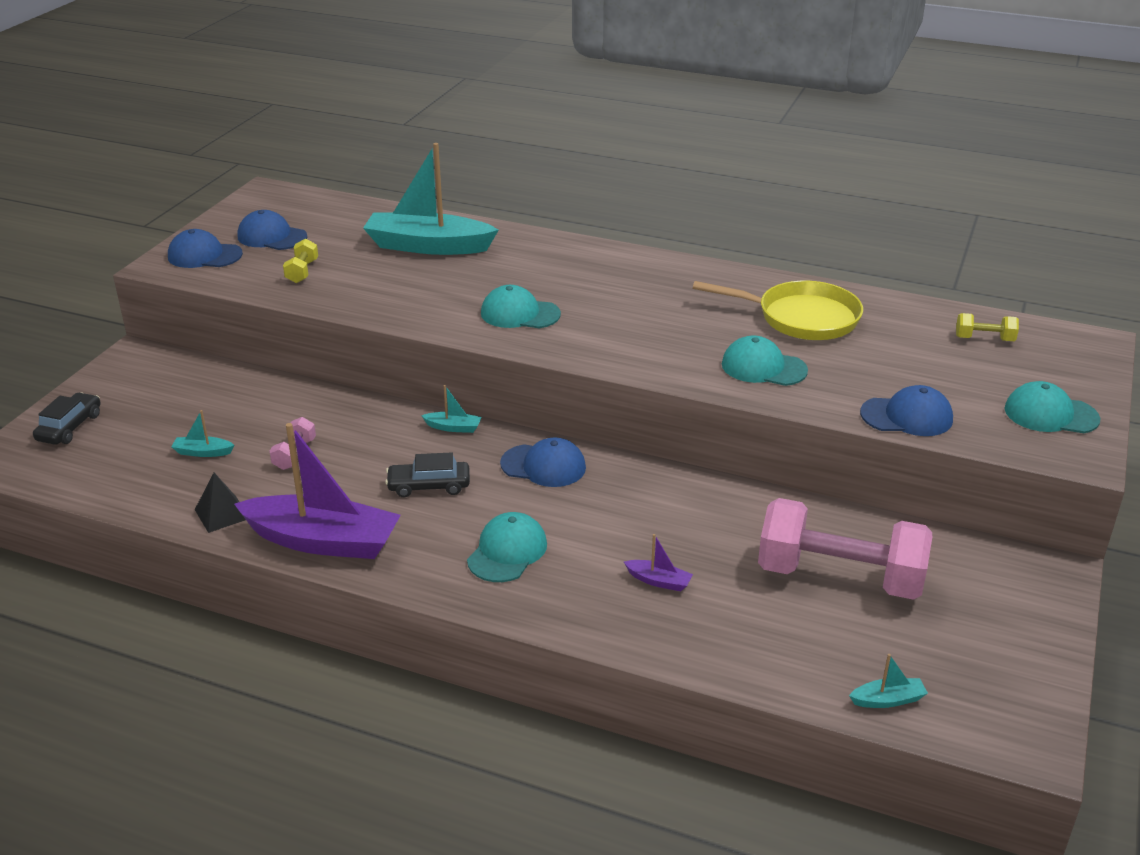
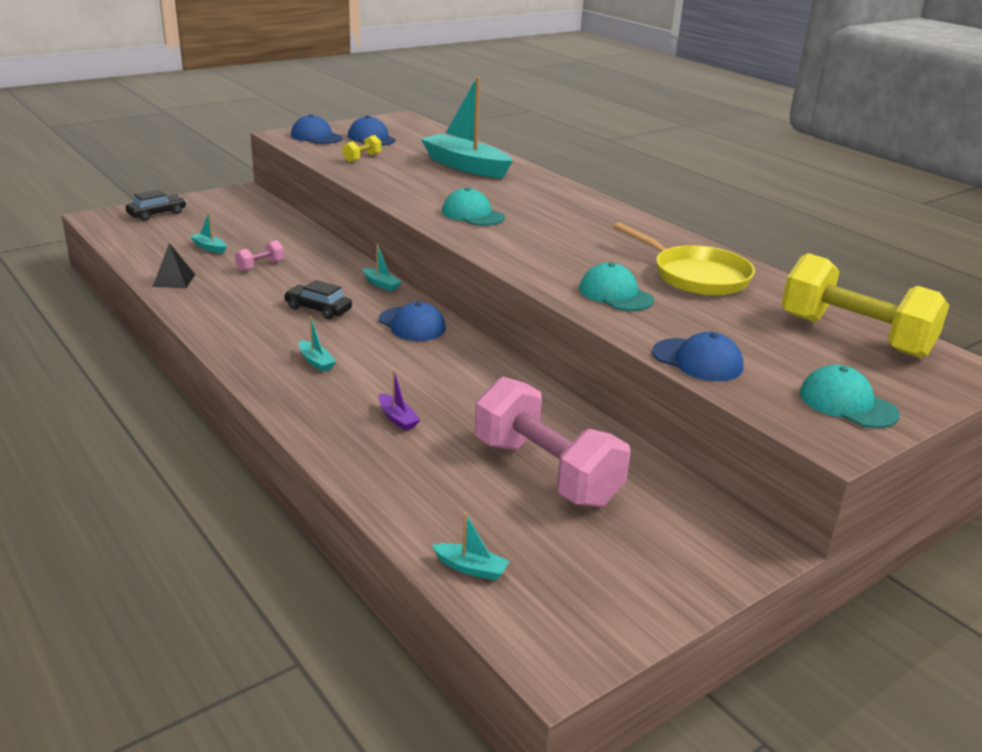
camera: 30 degrees right, 5 degrees down
purple boat [234,423,401,559] -> none
turquoise cap [467,512,547,582] -> turquoise boat [299,316,336,372]
yellow dumbbell [956,313,1019,341] -> yellow dumbbell [782,253,949,358], size x2.42

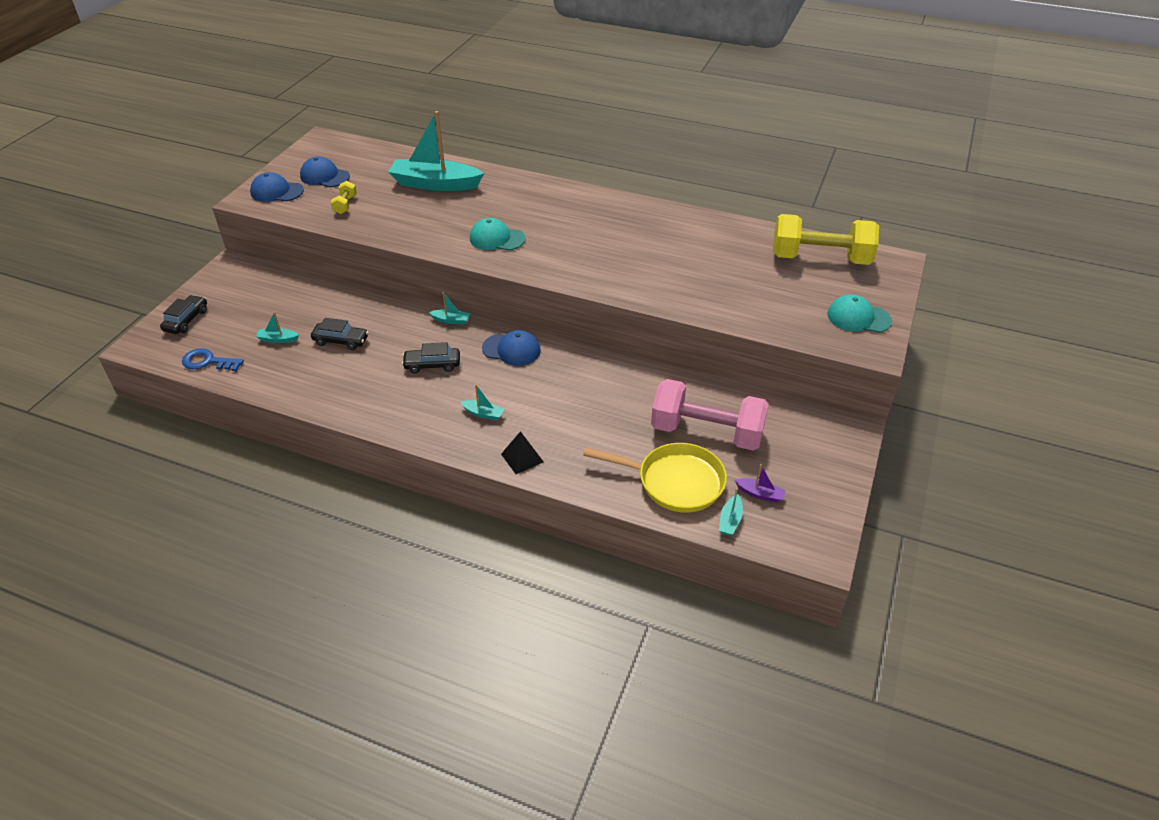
camera: 30 degrees left, 15 degrees up
black pyramid [153,243,195,288] -> black pyramid moved to [501,431,544,474]
pink dumbbell [235,240,284,271] -> black car [311,318,368,350]
purple boat [378,369,420,431] -> purple boat moved to [735,464,786,502]
turquoise boat [432,513,509,580] -> turquoise boat turned 120 degrees clockwise [719,488,743,536]
turquoise cap [579,263,654,311] -> none
yellow pan [613,222,755,296] -> yellow pan moved to [583,443,727,512]
blue cap [652,332,743,381] -> none
none -> blue key [182,348,244,371]

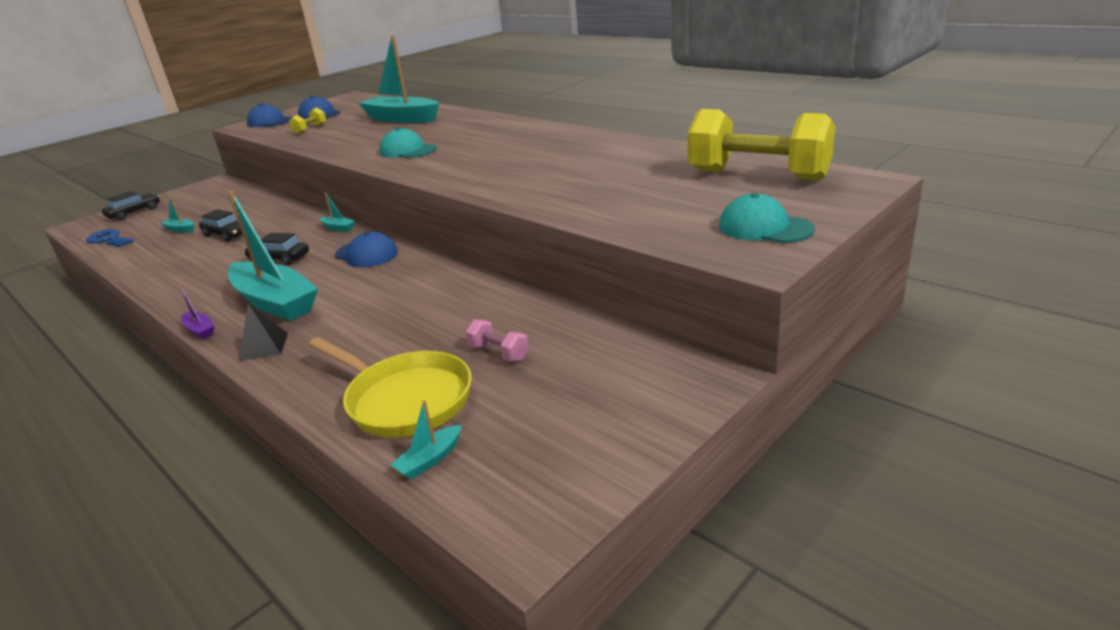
camera: 25 degrees right, 15 degrees down
turquoise boat [460,384,505,420] -> turquoise boat [228,191,318,321], size x2.49
pink dumbbell [651,379,769,450] -> pink dumbbell [466,319,529,361], size x0.41
purple boat [735,464,786,502] -> purple boat moved to [179,286,215,339]

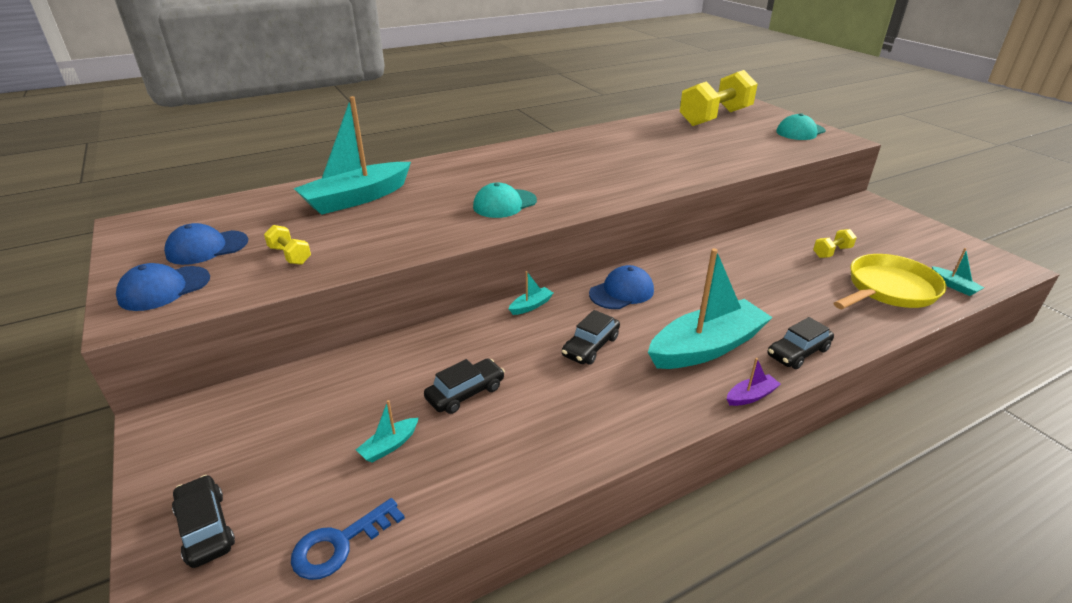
camera: 75 degrees left, 5 degrees up
black pyramid [239,304,288,361] -> black car [768,317,834,369]
pink dumbbell [466,319,529,361] -> yellow dumbbell [813,229,857,258]

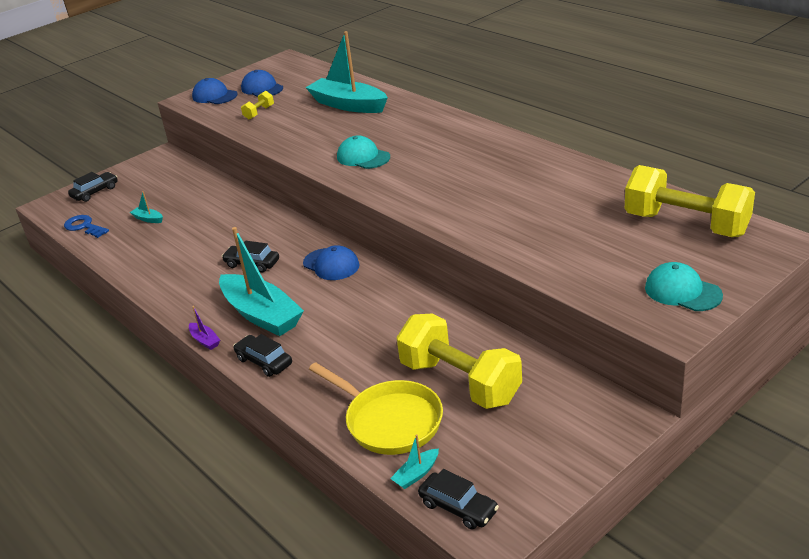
camera: 80 degrees right, 0 degrees up
black car [424,358,505,414] -> black car moved to [418,469,499,529]
turquoise boat [509,271,553,315] -> none
yellow dumbbell [813,229,857,258] -> yellow dumbbell [396,314,522,409], size x2.42

